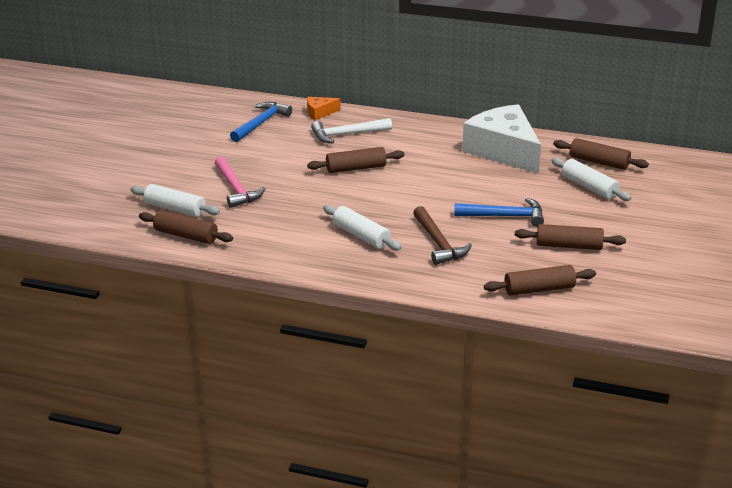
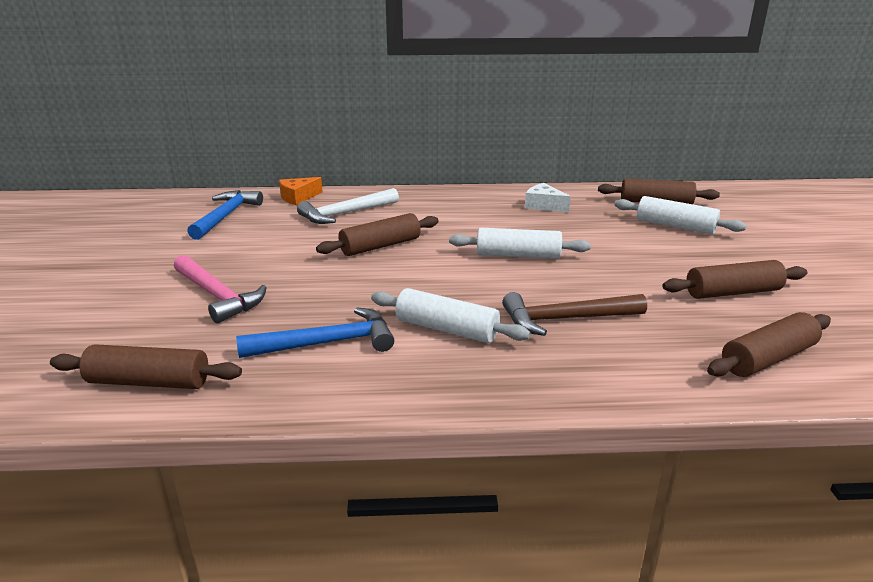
camera: 20 degrees left, 5 degrees down
white rolling pin [130,184,220,217] -> white rolling pin moved to [449,228,591,259]
brown hammer [413,206,472,265] -> brown hammer turned 120 degrees clockwise [502,292,647,336]
blue hammer [454,198,544,227] -> blue hammer moved to [236,307,394,358]
white cheese [462,104,541,174] -> white cheese [525,183,571,212], size x0.42

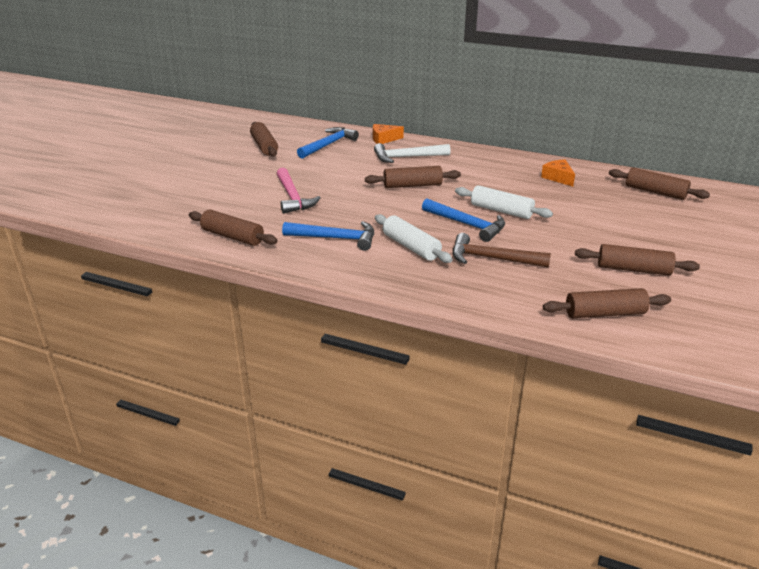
camera: 25 degrees right, 5 degrees up
white cheese [525,183,571,212] -> orange cheese [541,159,575,186]
white rolling pin [614,196,746,234] -> none
none -> brown rolling pin [250,122,278,157]
none -> blue hammer [422,199,505,242]

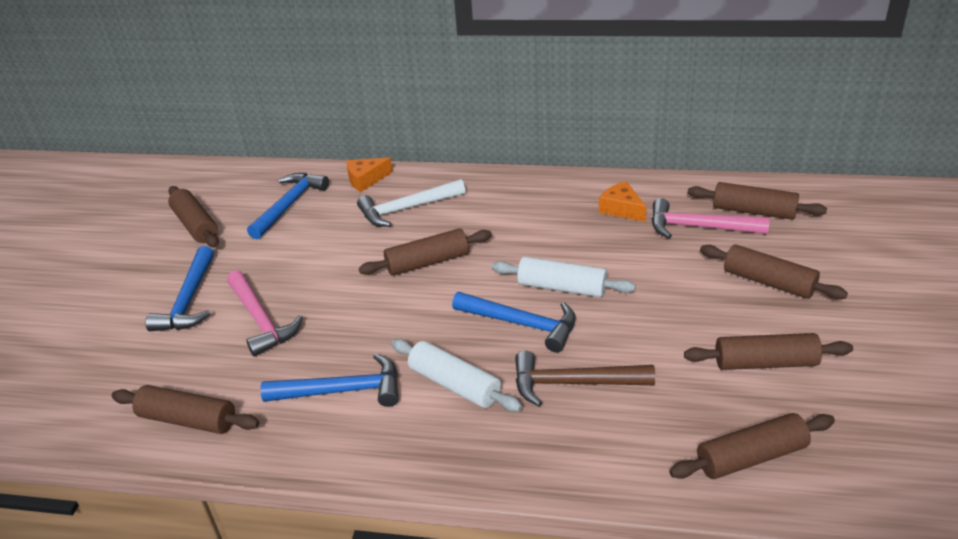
camera: 10 degrees left, 5 degrees up
none -> blue hammer [145,246,214,332]
none -> pink hammer [652,198,769,238]
none -> brown rolling pin [700,244,848,299]

